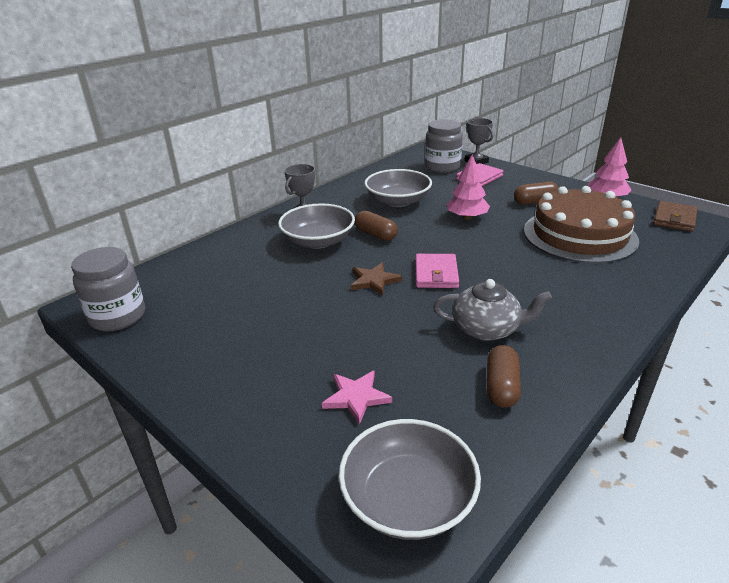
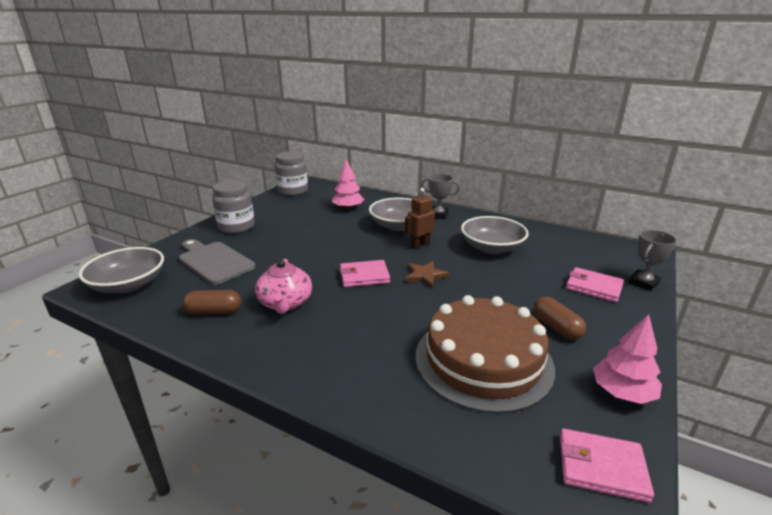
camera: 75 degrees right, 5 degrees down
pink star [322,371,392,425] -> grey cutting board [179,239,256,285]
brown star [351,263,402,296] -> brown star moved to [405,261,449,288]
brown capsule [355,210,398,241] -> brown robot [405,188,435,249]
grey jar [425,119,463,173] -> grey jar moved to [212,180,255,234]
grey teapot [433,279,552,341] -> pink teapot [255,259,312,314]
pink tree [447,154,490,220] -> pink tree moved to [332,159,365,210]
brown wallet [653,201,697,232] -> pink wallet [560,429,654,503]

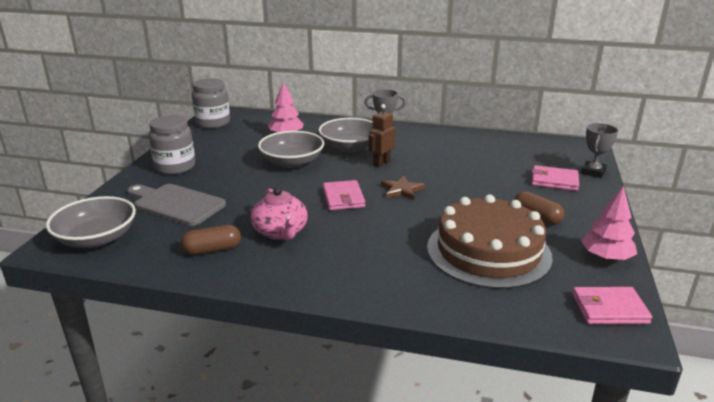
camera: 15 degrees left, 0 degrees up
pink wallet [340,260,390,287] -> pink wallet turned 75 degrees counterclockwise [323,180,365,210]
grey bowl [461,216,529,254] -> grey bowl moved to [258,131,324,168]

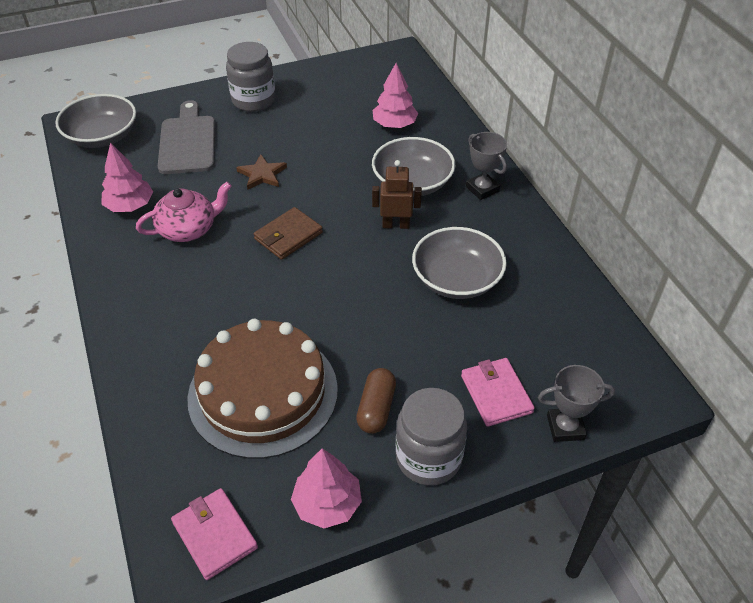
camera: 55 degrees right, 20 degrees up
brown capsule [181,225,241,255] -> pink tree [101,143,153,212]
grey jar [192,78,230,129] -> grey jar moved to [396,388,467,485]
pink teapot [251,188,308,240] -> pink teapot turned 150 degrees counterclockwise [136,182,232,242]
grey bowl [258,131,324,168] -> grey bowl moved to [412,227,507,299]
pink wallet [323,180,365,210] -> brown wallet [254,207,323,260]
brown star [381,176,425,200] -> brown star moved to [236,154,287,190]

